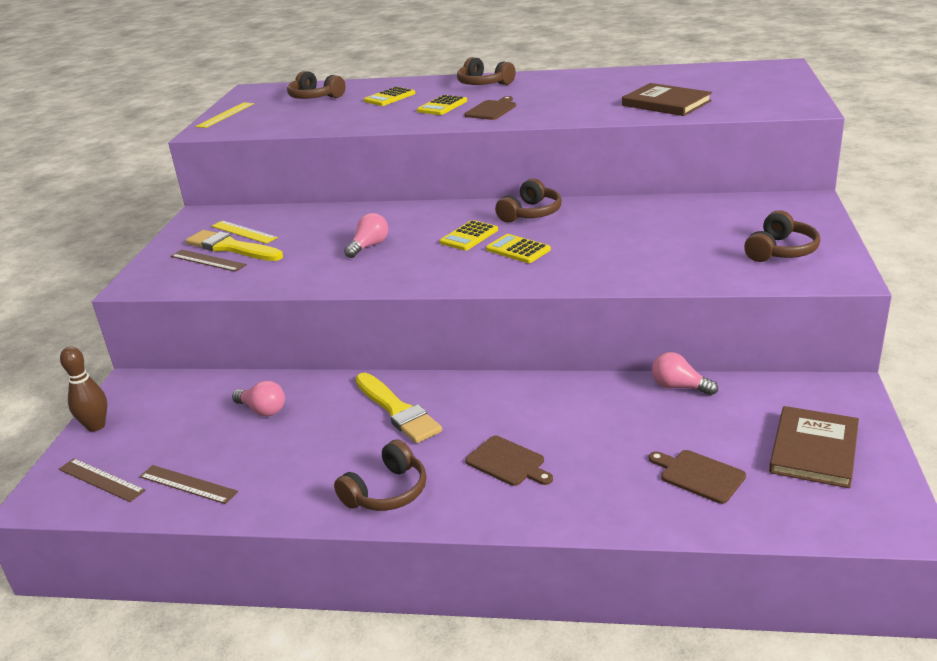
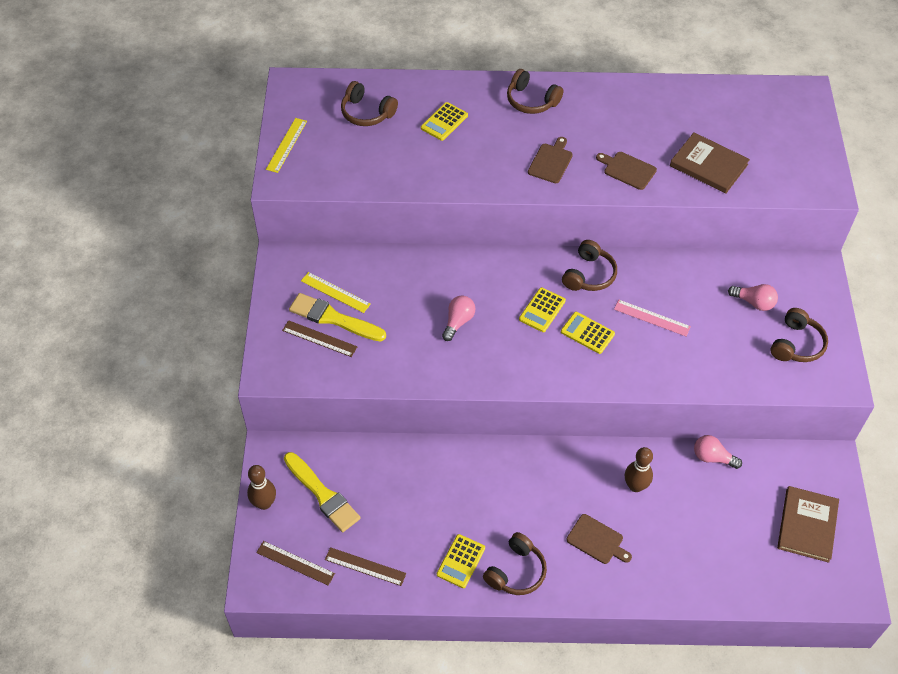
camera: 10 degrees left, 25 degrees up
pink light bulb [232,381,285,416] -> pink light bulb moved to [728,284,778,311]
yellow brush [356,373,442,443] -> yellow brush moved to [284,452,360,532]
yellow calculator [417,95,467,115] -> yellow calculator moved to [437,534,485,588]
brown cutting board [649,450,746,504] -> brown cutting board moved to [596,152,657,190]
none -> pink ruler [614,300,691,337]
none -> brown bowling pin [625,447,653,492]

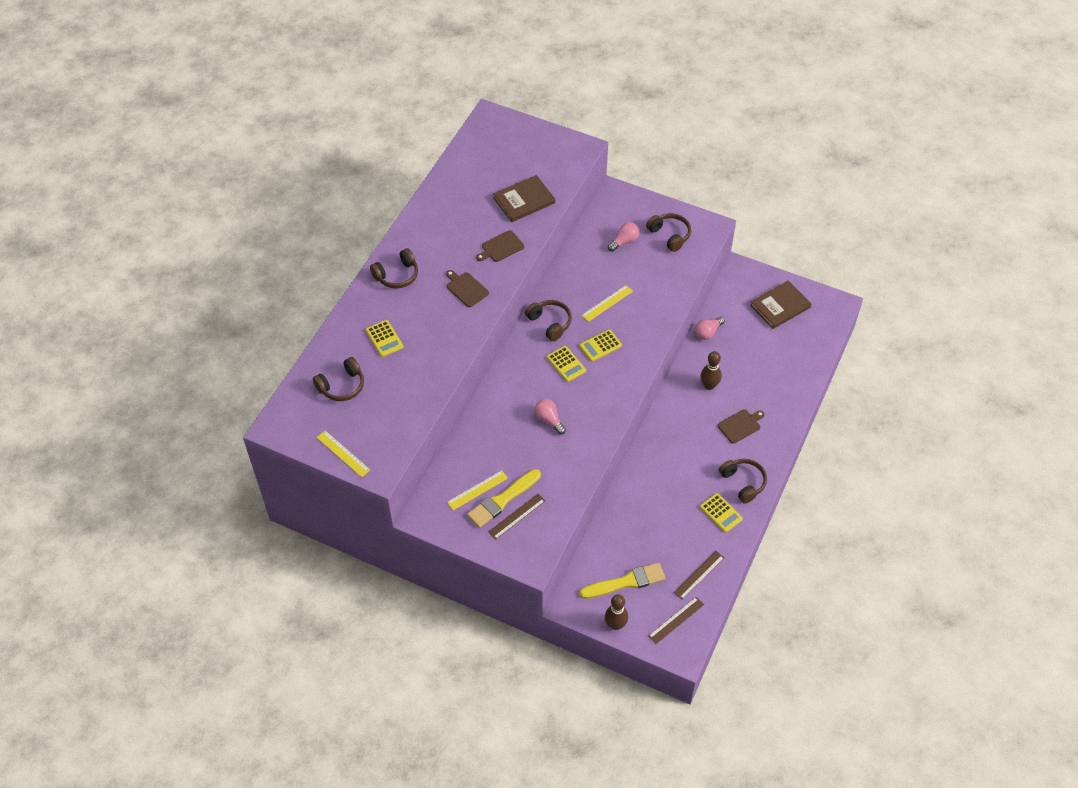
camera: 65 degrees left, 0 degrees up
pink ruler [614,300,691,337] -> yellow ruler [581,285,633,322]
brown book [777,486,839,563] -> brown book turned 75 degrees counterclockwise [750,280,811,329]

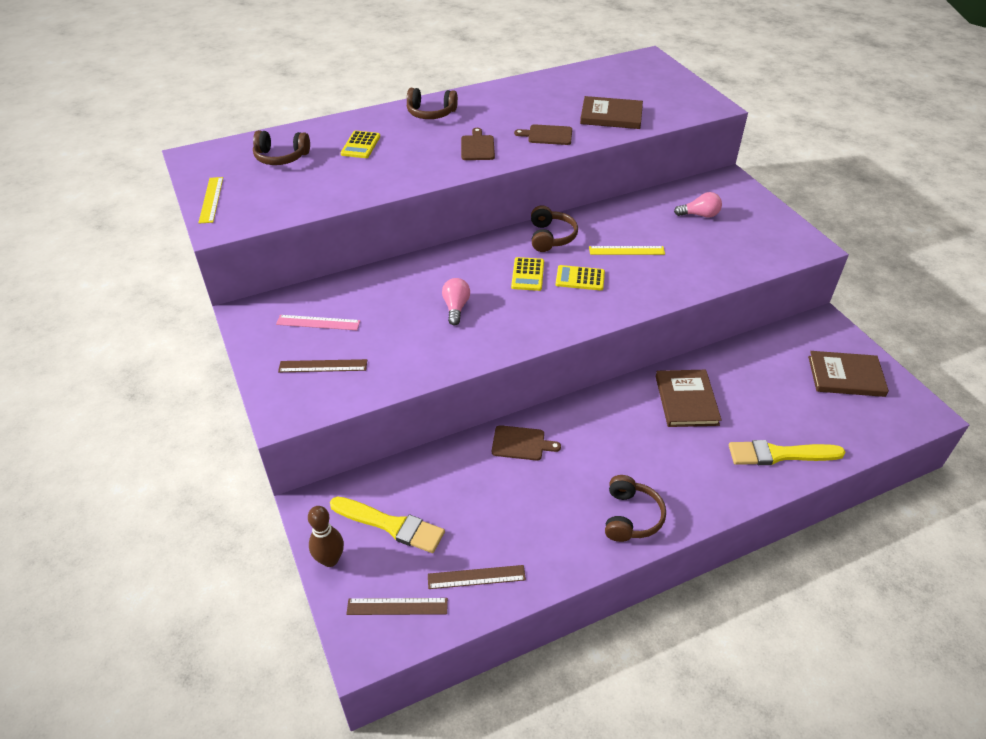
camera: 40 degrees right, 10 degrees down
yellow ruler [447,470,508,510] -> pink ruler [276,315,360,330]
yellow brush [467,469,541,528] -> yellow brush moved to [729,440,846,465]
brown headphones [646,213,691,252] -> none
pink light bulb [695,316,725,340] -> none
yellow calculator [700,493,743,533] -> none
brown bowling pin [701,351,722,390] -> brown book [656,370,722,427]
brown cutting board [718,409,765,444] -> brown cutting board moved to [492,425,561,461]

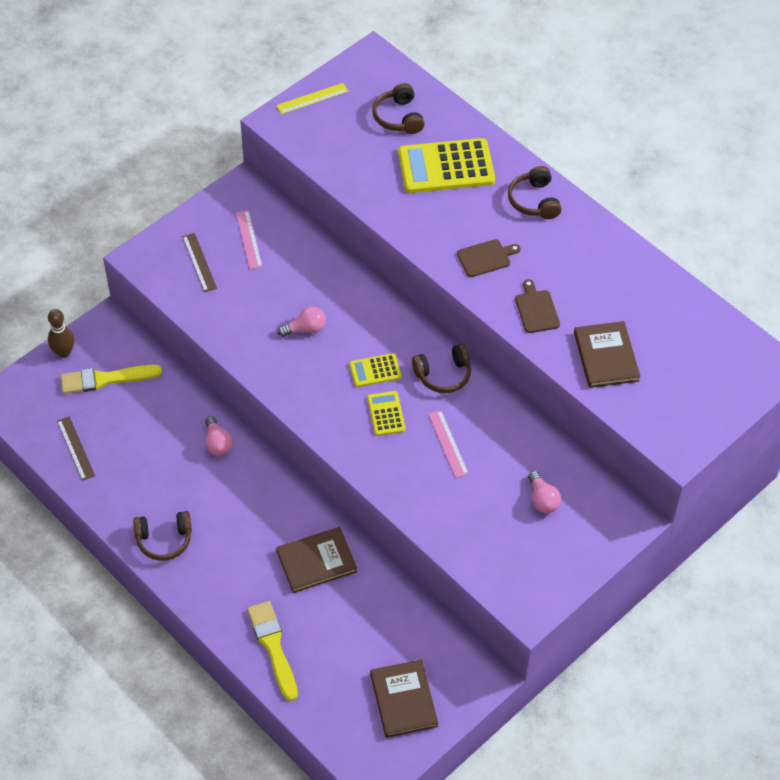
camera: 70 degrees right, 10 degrees up
yellow brush [330,497,445,553] -> yellow brush turned 75 degrees clockwise [61,365,162,394]
yellow calculator [341,131,380,158] -> yellow calculator [398,138,495,193], size x1.97
brown ruler [346,598,448,615] -> none
brown cutting board [492,425,561,461] -> pink light bulb [205,416,233,455]
yellow ruler [589,246,665,255] -> pink ruler [428,410,469,478]

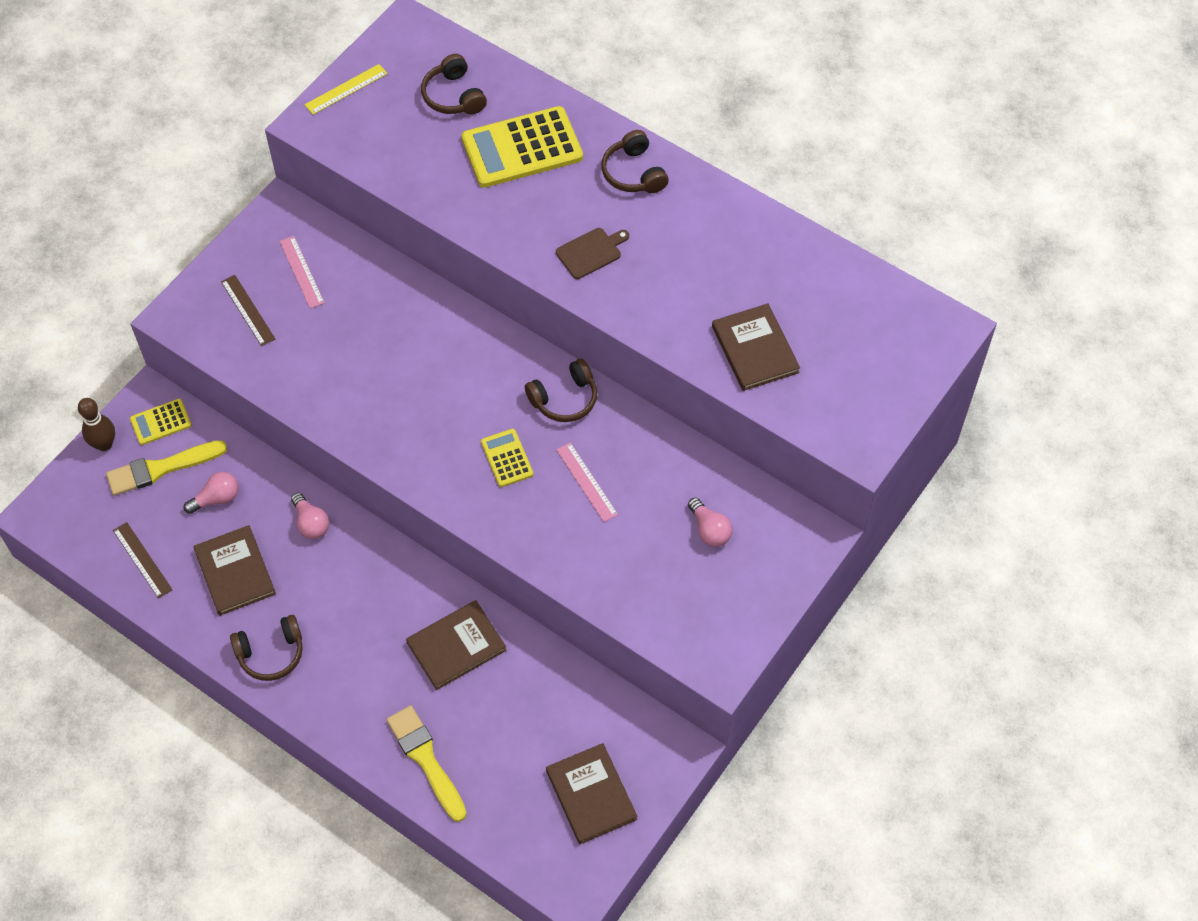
camera: 10 degrees left, 5 degrees up
pink light bulb [278,306,326,337] -> pink light bulb moved to [184,472,239,514]
yellow calculator [349,353,401,387] -> yellow calculator moved to [130,399,192,445]
brown cutting board [515,279,560,333] -> none
none -> brown book [193,525,276,616]

